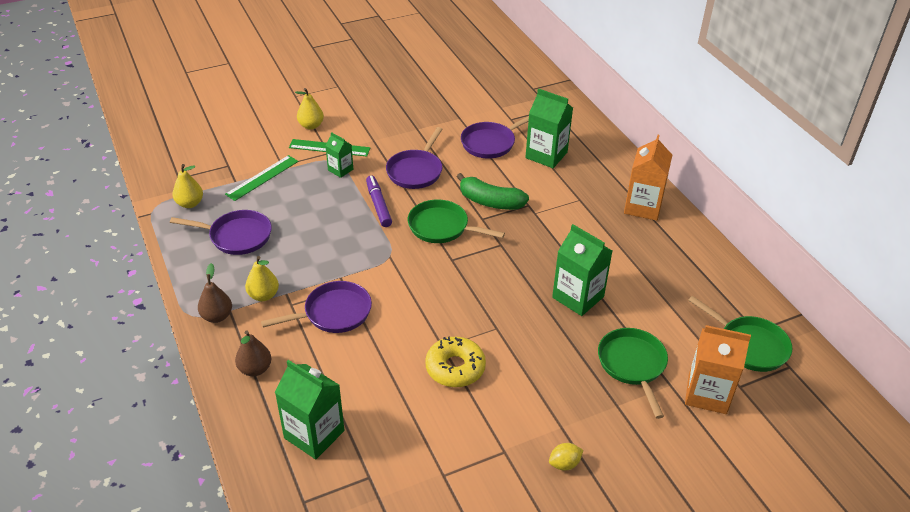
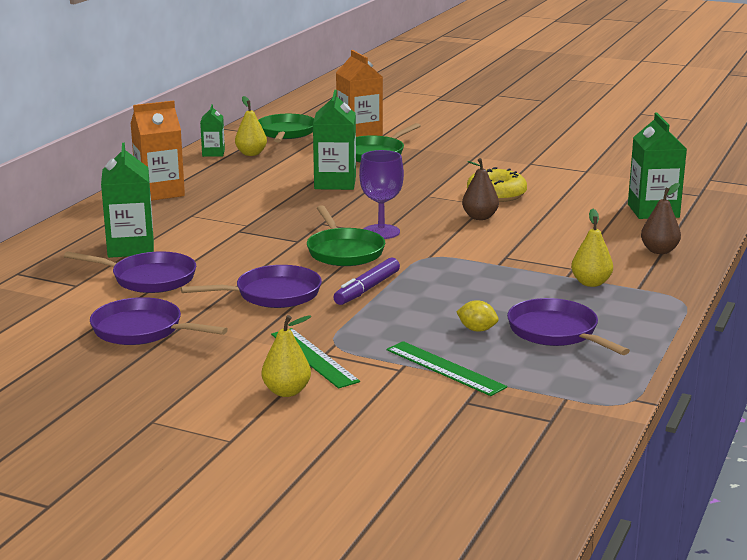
camera: 130 degrees left, 20 degrees down
yellow pear [173,164,203,208] -> yellow pear moved to [235,96,267,156]
brown pear [198,263,232,323] -> brown pear moved to [462,158,499,220]
green ruler [225,155,298,201] -> green ruler turned 45 degrees clockwise [387,341,507,396]
purple pan [261,281,372,333] -> purple pan moved to [90,297,228,345]
green carton [325,132,353,178] -> green carton moved to [200,104,225,157]
green banana [457,173,529,210] -> none
yellow lemon [549,443,583,471] -> yellow lemon moved to [456,300,498,332]
none -> purple goblet [359,150,404,239]

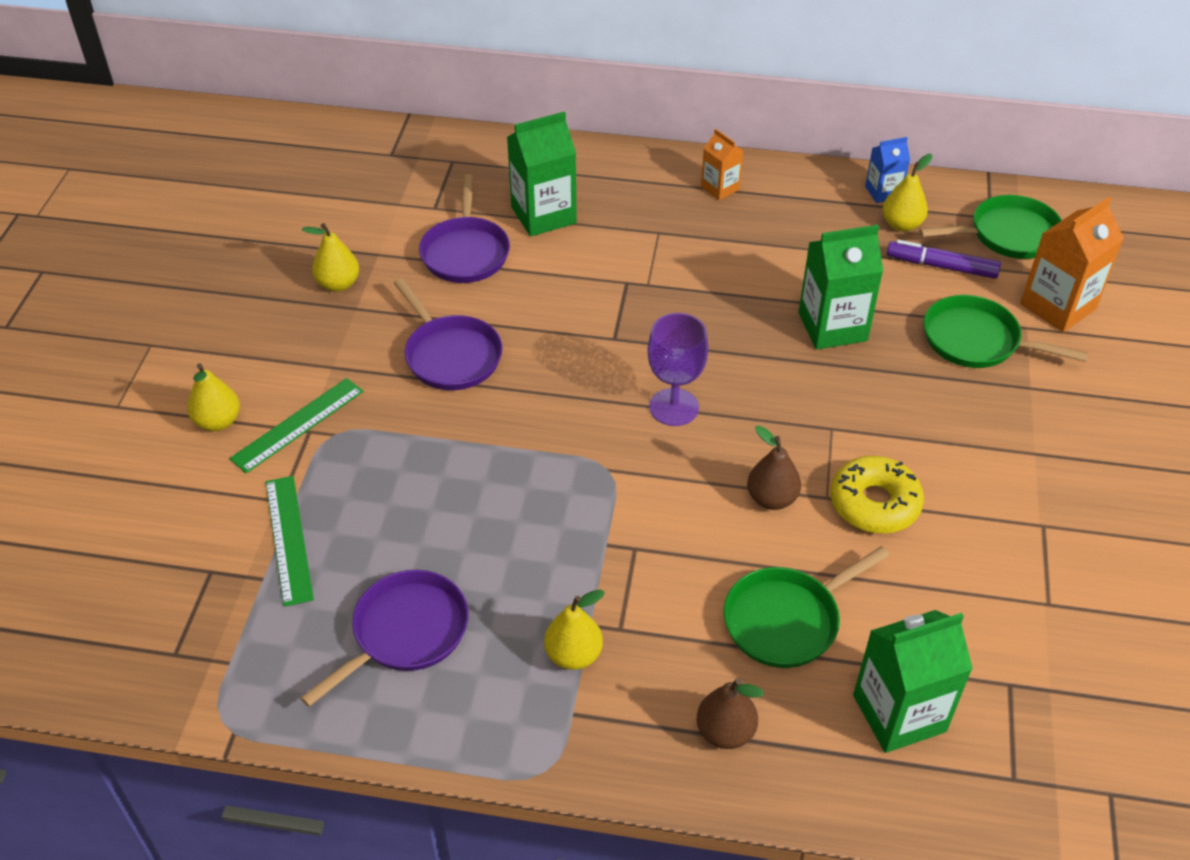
camera: 75 degrees right, 25 degrees up
purple pan [90,297,228,345] -> yellow pear [302,223,359,292]
orange carton [130,101,185,201] -> orange carton [701,129,744,200], size x0.56
green carton [200,104,225,157] -> blue carton [865,137,910,203]
green pan [307,205,385,266] -> green pan moved to [724,546,889,668]
purple marker [333,258,400,305] -> purple marker moved to [887,240,1001,279]
green ruler [387,341,507,396] -> green ruler turned 45 degrees counterclockwise [266,476,314,607]
yellow lemon [456,300,498,332] -> none

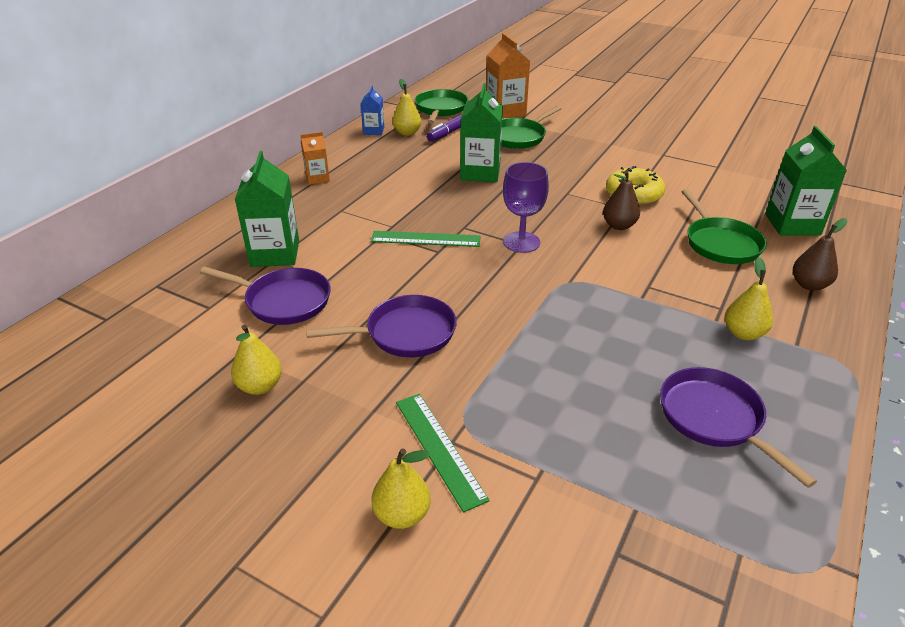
camera: 70 degrees left, 10 degrees down
green ruler [266,476,314,607] -> green ruler moved to [371,231,481,247]

